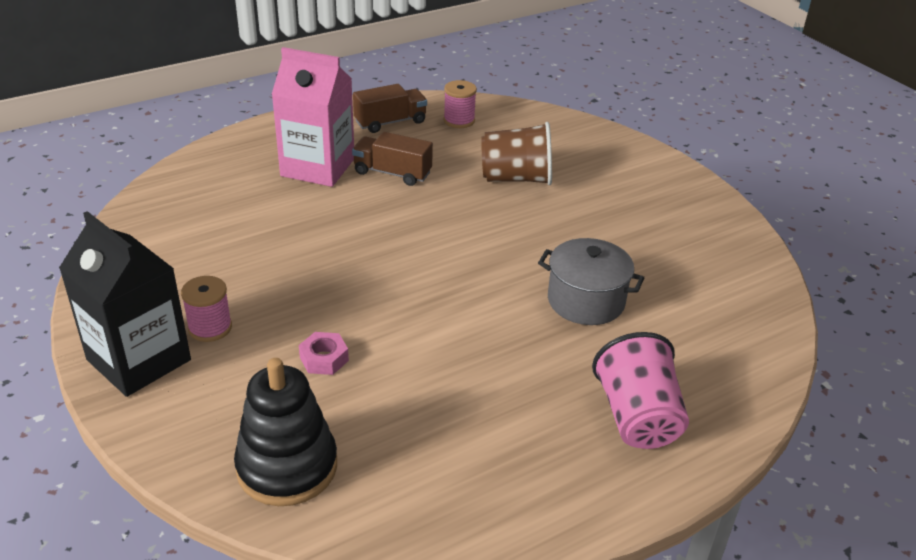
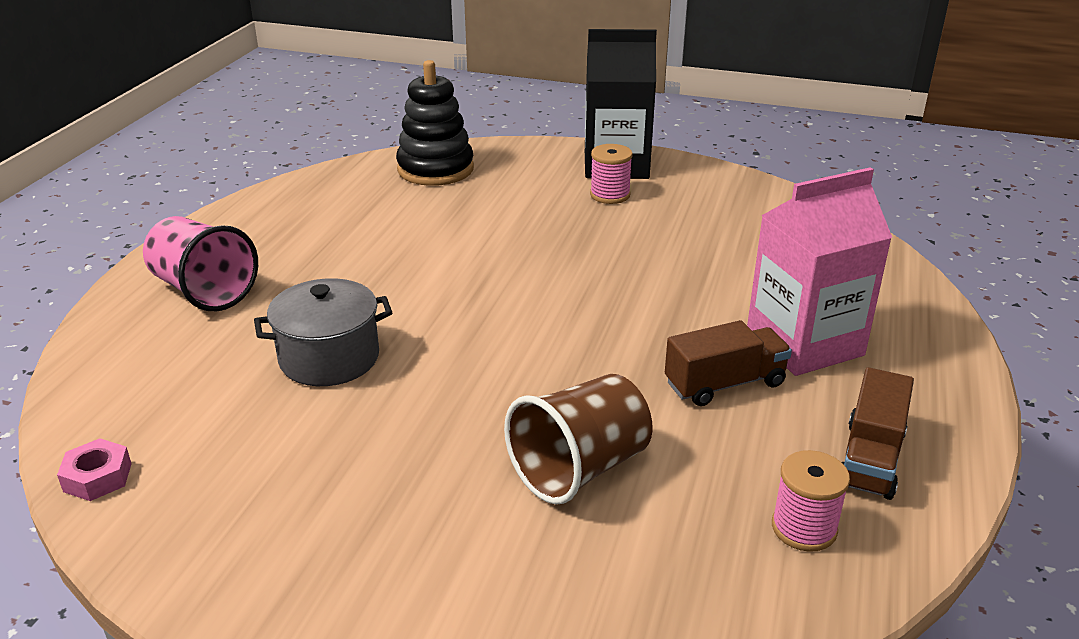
camera: 140 degrees right, 5 degrees down
pink nut [299,332,349,375] -> pink nut moved to [57,438,132,501]

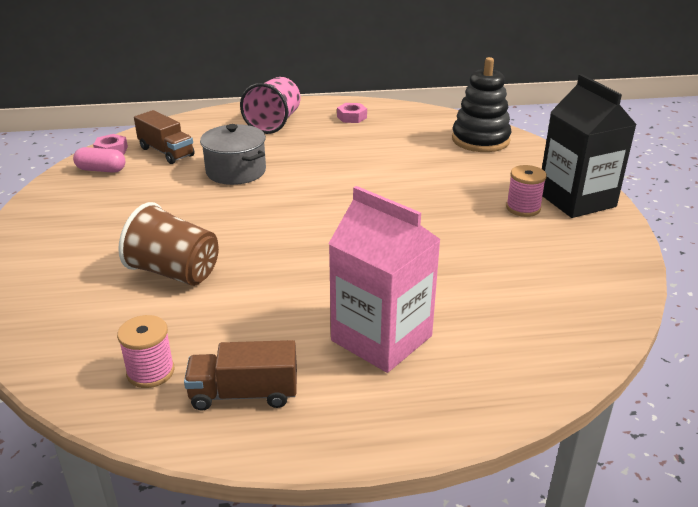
camera: 65 degrees right, 0 degrees up
brown truck [665,320,792,406] -> brown truck moved to [134,110,195,164]
none -> pink capsule [73,147,125,173]
none -> pink nut [337,103,367,123]

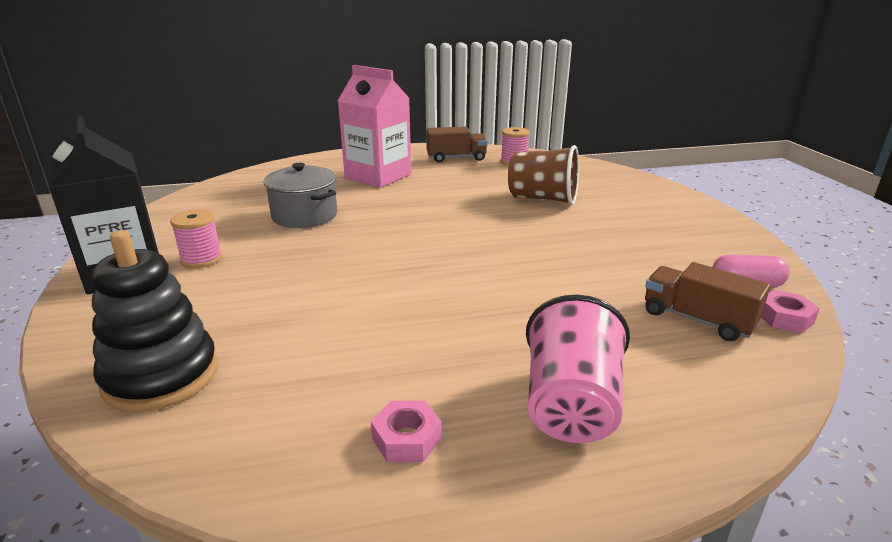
camera: 175 degrees right, 5 degrees down
grey pot [200,124,266,185] -> grey pot moved to [264,163,337,228]

